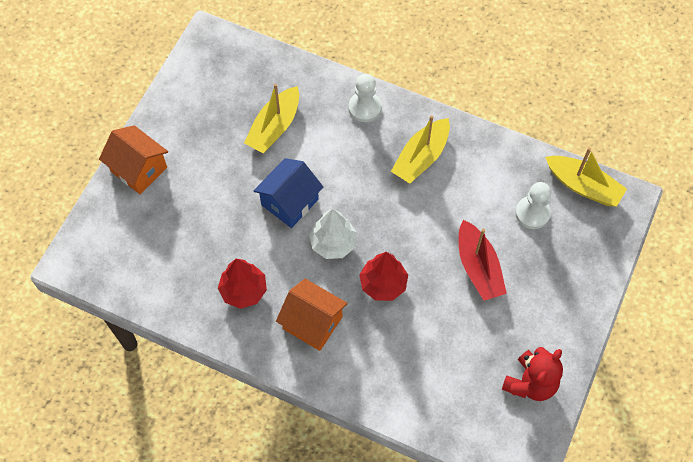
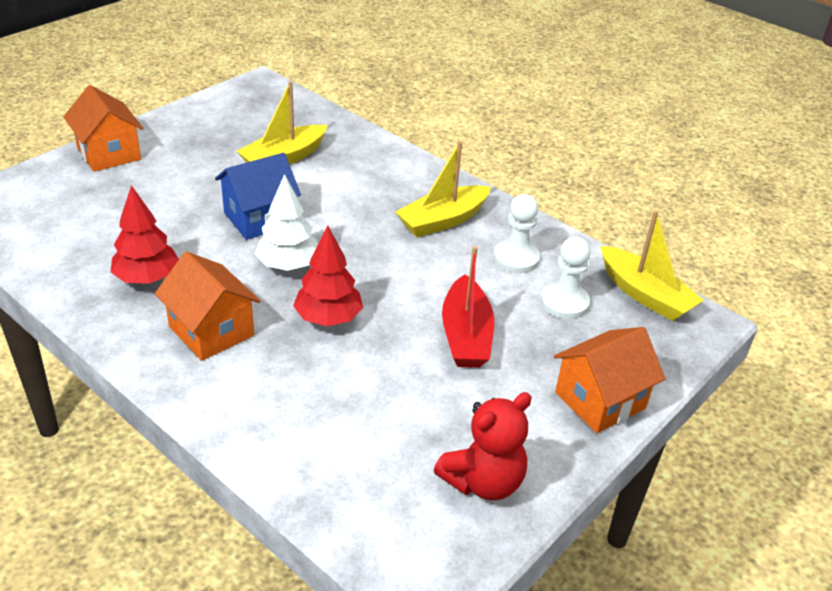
camera: 15 degrees right, 25 degrees down
white pawn [349,74,382,122] -> white pawn moved to [493,194,540,273]
none -> orange house [554,327,665,433]

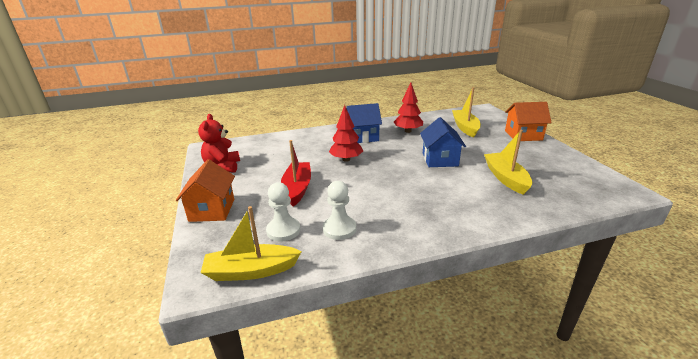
camera: 125 degrees right, 10 degrees down
orange house [155,252,261,361] -> blue house [346,103,382,143]
white tree [255,174,318,271] -> none
yellow boat [396,141,491,238] -> yellow boat moved to [452,87,481,137]
red boat [442,246,494,368] -> red boat turned 60 degrees clockwise [281,140,311,206]

